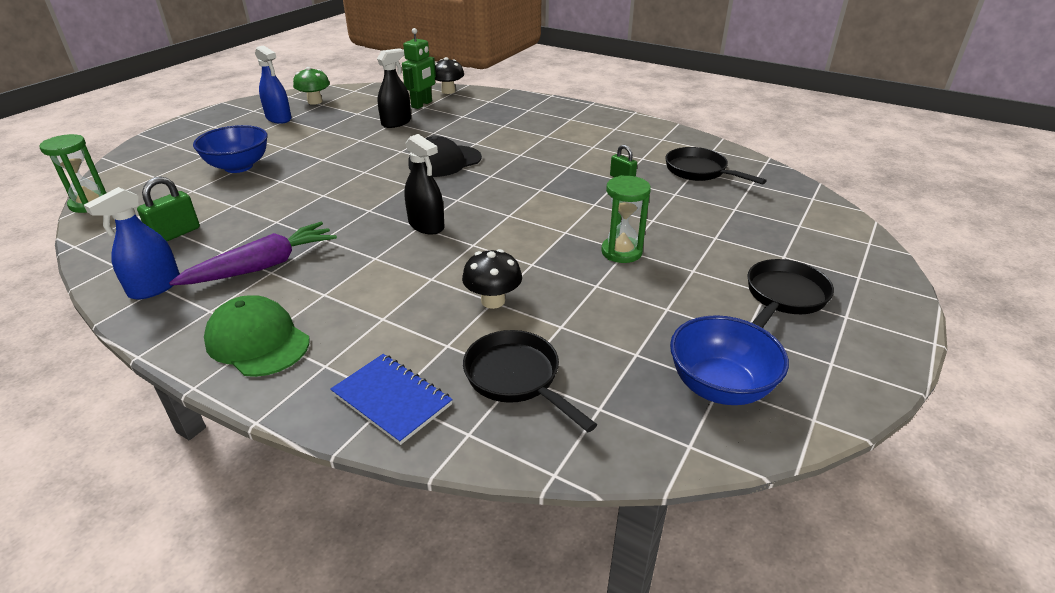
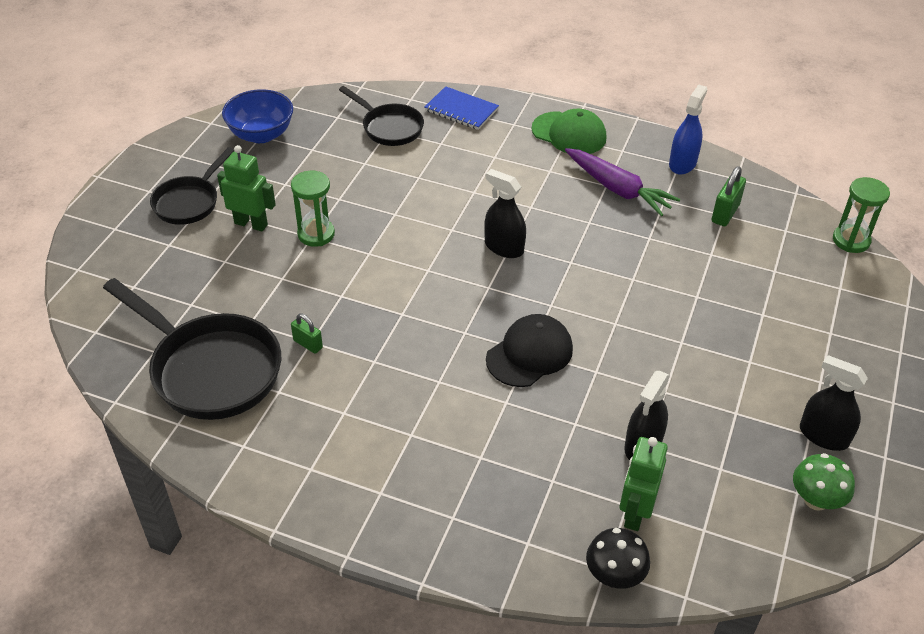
camera: 170 degrees right, 10 degrees up
purple carrot [169,222,337,285] -> purple carrot turned 90 degrees counterclockwise [565,148,680,216]
blue bowl [193,125,268,173] -> none
blue spray bottle [255,45,292,124] -> black spray bottle [800,355,868,451]
black mushroom [462,249,522,309] -> none
black pan [665,147,767,184] -> black pan [103,278,281,420], size x1.69
none -> green robot [217,145,276,232]

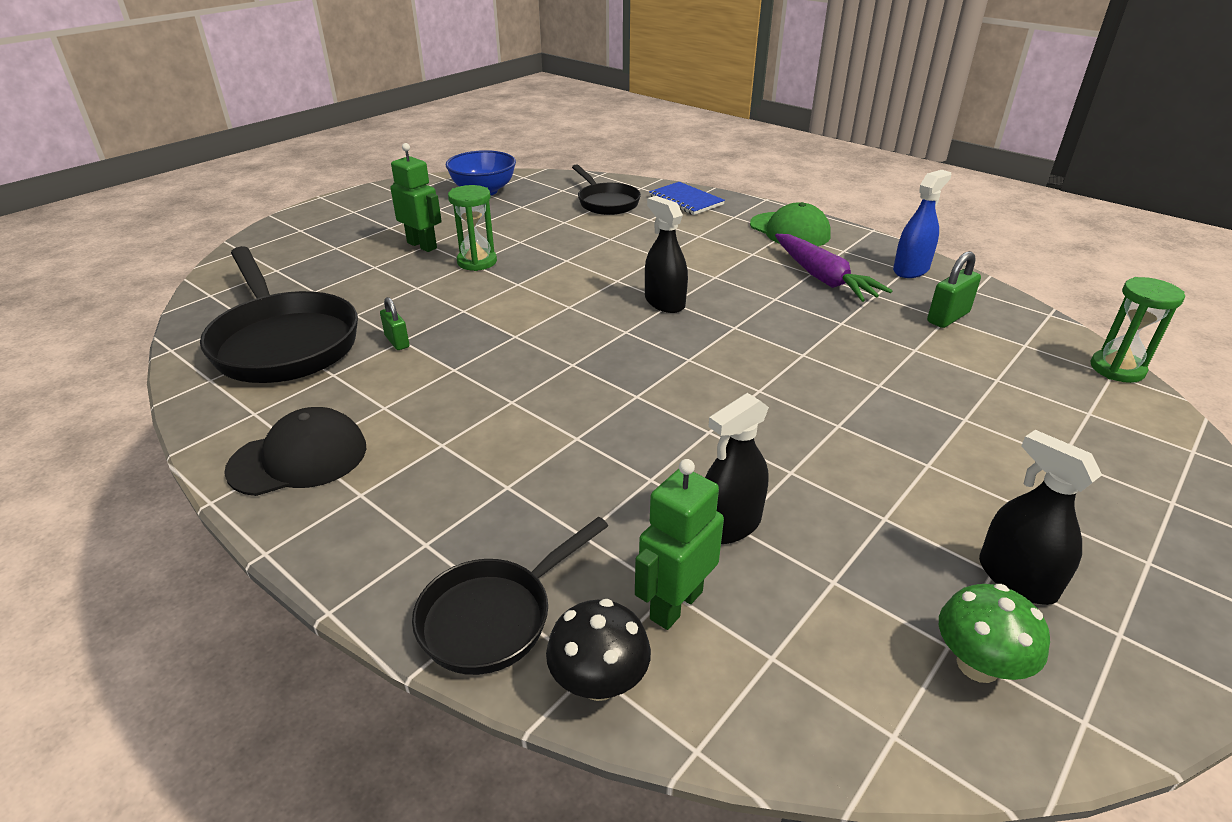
camera: 20 degrees right, 10 degrees down
black pan [150,147,234,225] -> black pan moved to [412,517,608,675]
black cap [486,314,573,387] -> black cap moved to [224,407,366,496]

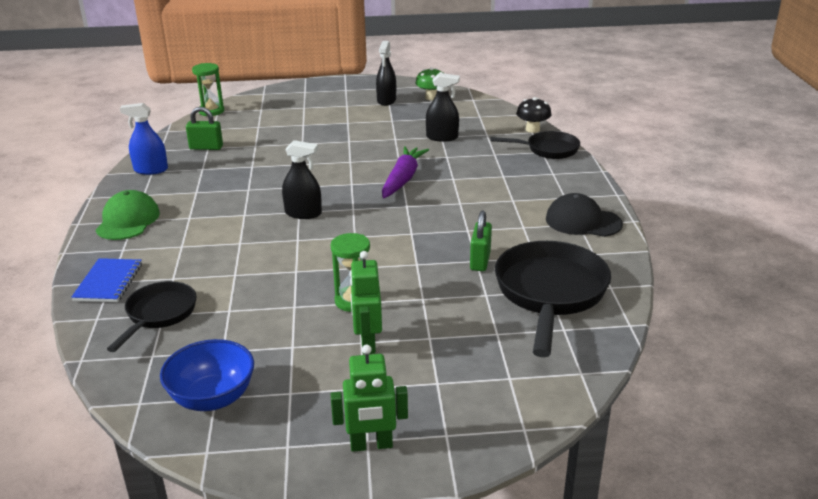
camera: 135 degrees left, 5 degrees down
green padlock [380,297,410,350] -> green padlock [470,211,492,271], size x1.52
green robot [635,459,724,630] -> green robot moved to [331,344,408,452]
black spray bottle [645,196,688,313] -> black spray bottle turned 90 degrees counterclockwise [282,140,322,219]
purple carrot [775,234,892,302] -> purple carrot moved to [382,146,429,198]

